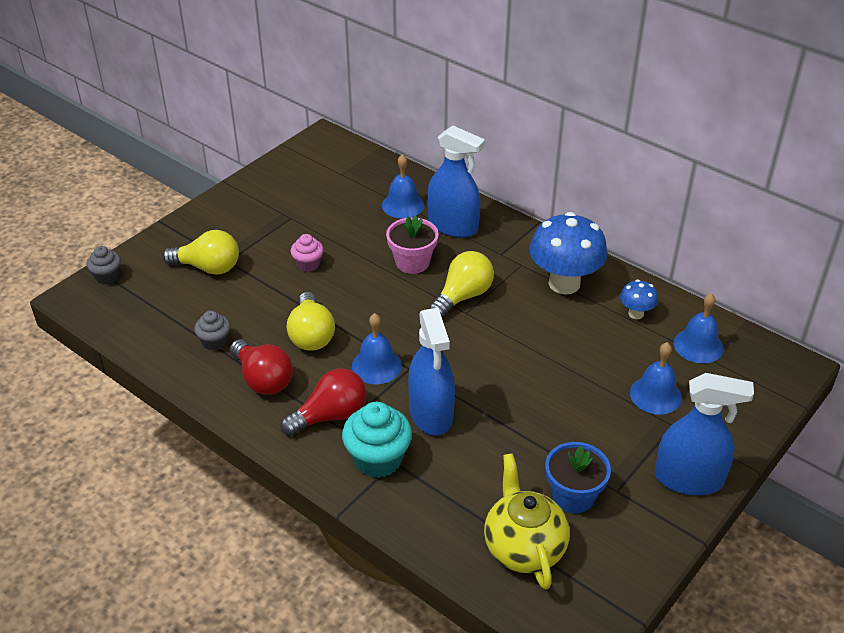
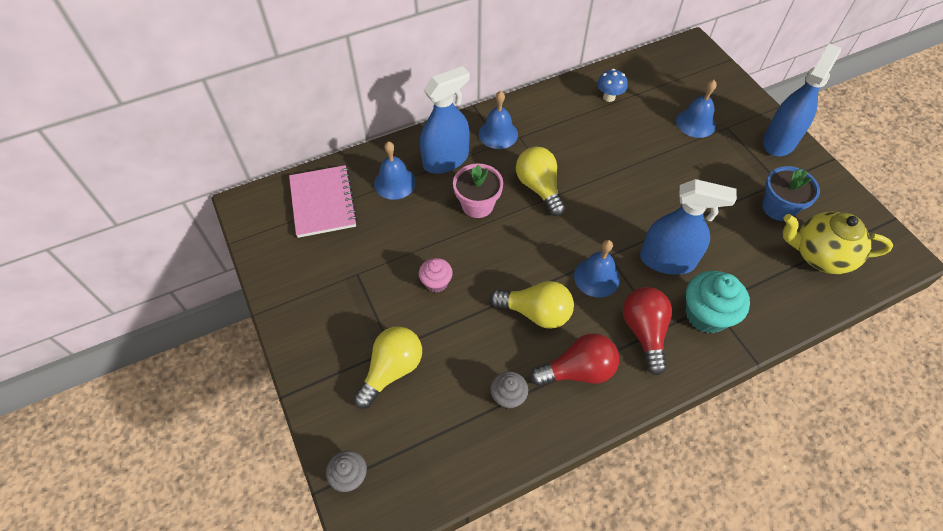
camera: 65 degrees left, 15 degrees up
blue mushroom [529,212,608,294] -> none
blue bell [674,293,724,363] -> blue bell moved to [479,91,518,149]
none -> pink notebook [289,165,358,238]

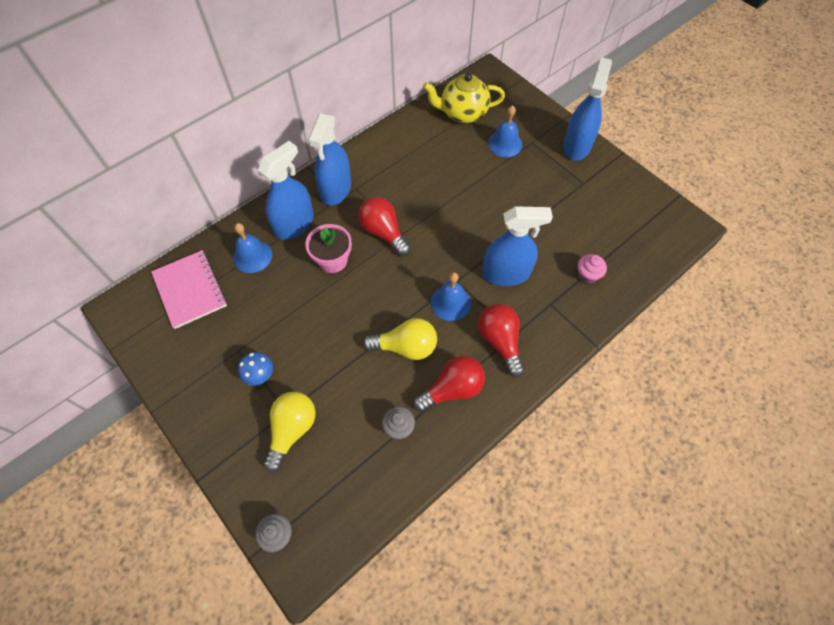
camera: 15 degrees left, 5 degrees up
pink cupcake [419,258,453,293] -> pink cupcake moved to [578,254,607,284]
blue bell [479,91,518,149] -> blue spray bottle [308,113,351,206]
yellow light bulb [516,147,565,216] -> red light bulb [358,197,410,256]
blue mushroom [597,69,628,102] -> blue mushroom moved to [238,352,273,386]
turquoise cupcake [686,271,750,333] -> none
blue flower pot [762,166,820,221] -> none
yellow teapot [783,211,893,274] -> yellow teapot moved to [423,73,505,123]

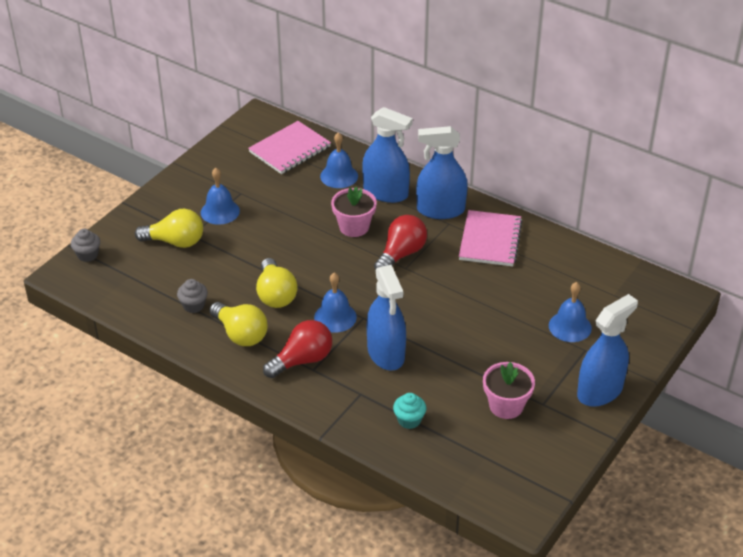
camera: 75 degrees right, 20 degrees down
blue mushroom [238,352,273,386] -> blue bell [201,168,240,225]
red light bulb [413,356,485,412] -> yellow light bulb [209,302,268,346]
yellow teapot [423,73,505,123] -> none
blue spray bottle [563,57,612,161] -> blue spray bottle turned 45 degrees counterclockwise [577,294,638,407]
pink cupcake [578,254,607,284] -> turquoise cupcake [393,393,426,429]
none -> pink notebook [459,210,523,266]
none -> pink flower pot [483,362,535,419]

